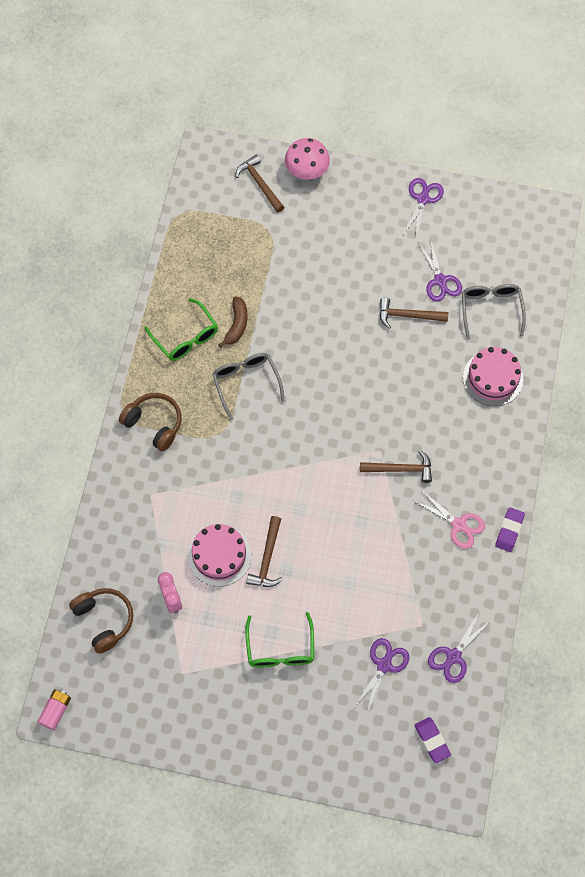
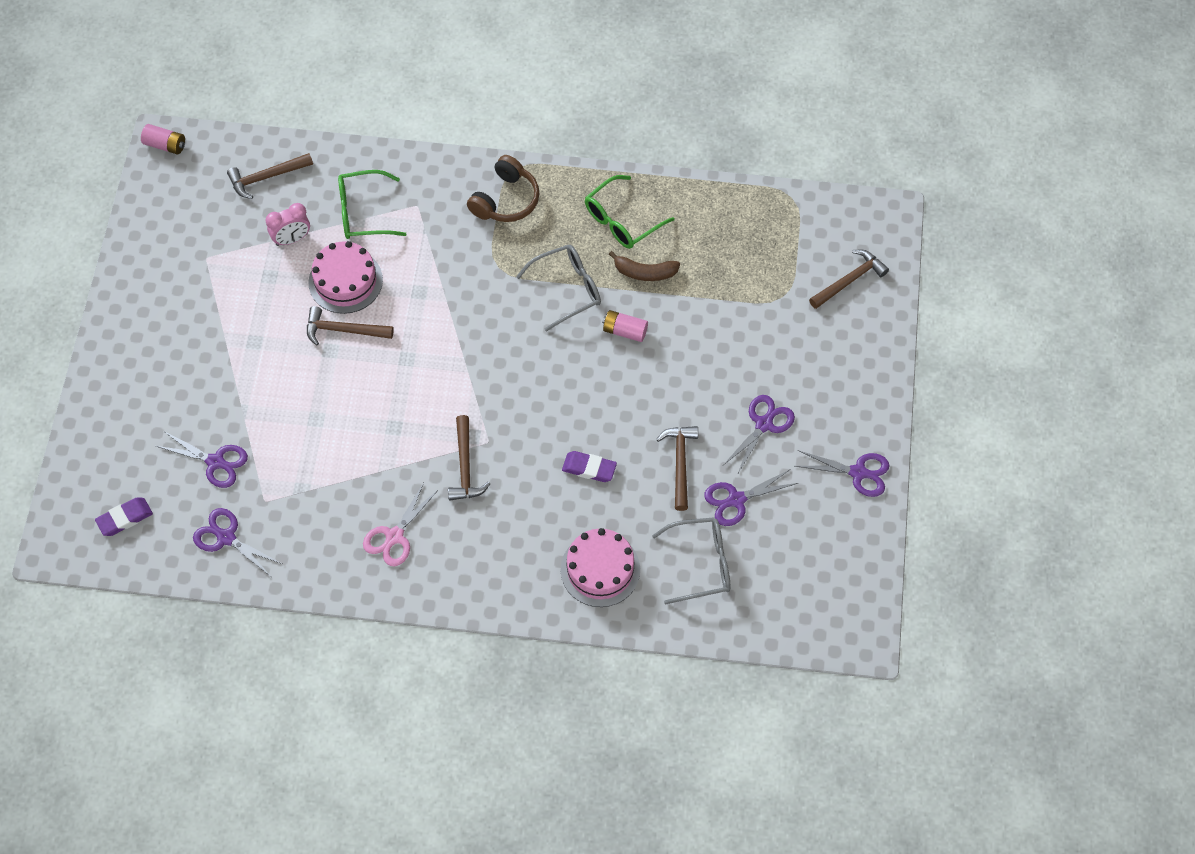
camera: 85 degrees right, 5 degrees down
brown headphones [69,588,133,654] -> brown hammer [227,153,313,199]
green glasses [245,612,314,667] -> green glasses moved to [338,170,407,239]
pink mushroom [285,138,330,180] -> none
purple eraser [495,507,525,552] -> purple eraser moved to [562,451,617,482]
none -> pink battery [602,310,648,342]
none -> purple scissors [724,395,795,475]

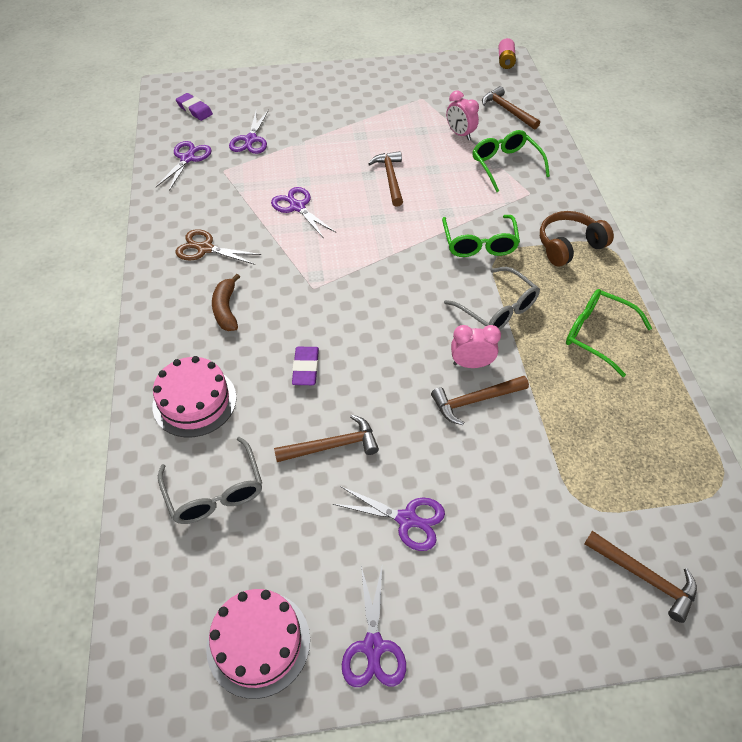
camera: 75 degrees right, 10 degrees down
pink cake [308,241,383,314] -> pink cake moved to [206,589,310,699]
pink scissors [363,483,438,566] -> brown scissors [176,229,261,265]
brown hammer [448,415,490,501] -> brown hammer moved to [431,376,529,425]
brown headphones [467,155,539,222] -> brown headphones turned 135 degrees clockwise [540,211,614,267]
pink battery [602,310,648,342] -> pink clock [451,325,501,368]
brown banana [609,251,680,281] -> brown banana moved to [212,274,240,331]
purple scissors [704,469,798,526] -> purple scissors moved to [271,187,336,237]
none -> green glasses [442,215,520,257]

